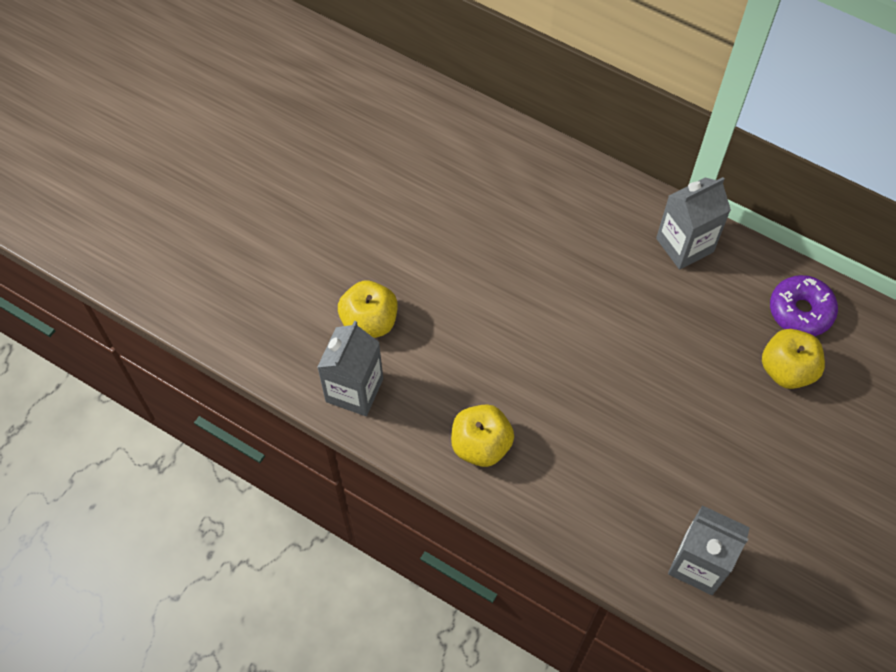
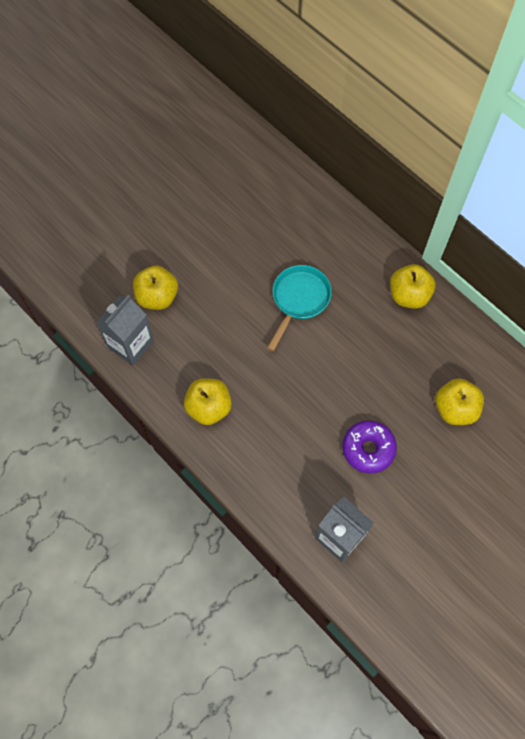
camera: 15 degrees right, 5 degrees up
grey carton [656,177,731,270] -> yellow apple [390,264,436,309]
purple donut [770,275,838,336] -> purple donut moved to [342,420,397,474]
none -> turquoise pan [267,265,332,351]

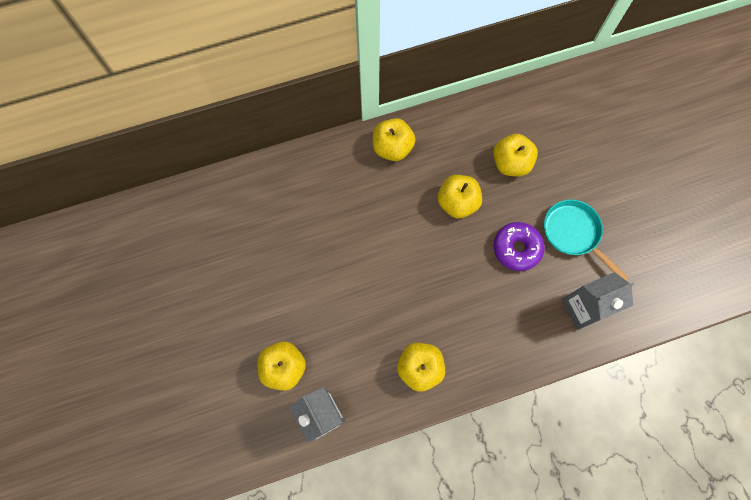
camera: 65 degrees left, 5 degrees up
turquoise pan [267,265,332,351] -> turquoise pan moved to [544,199,629,280]
none -> yellow apple [438,175,482,218]

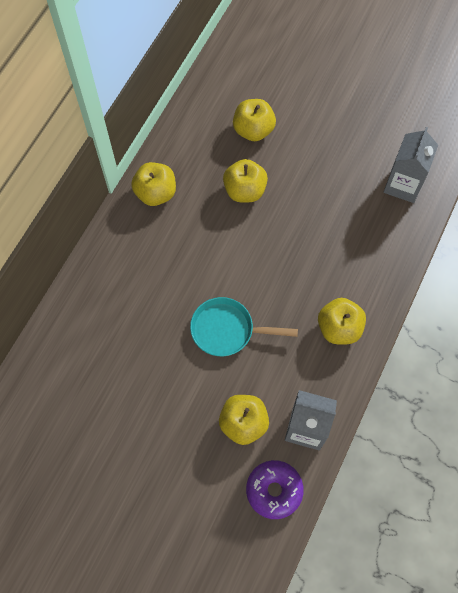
camera: 45 degrees left, 5 degrees down
purple donut [494,222,545,271] -> purple donut moved to [246,460,304,519]
turquoise pan [544,199,629,280] -> turquoise pan moved to [190,297,298,356]

